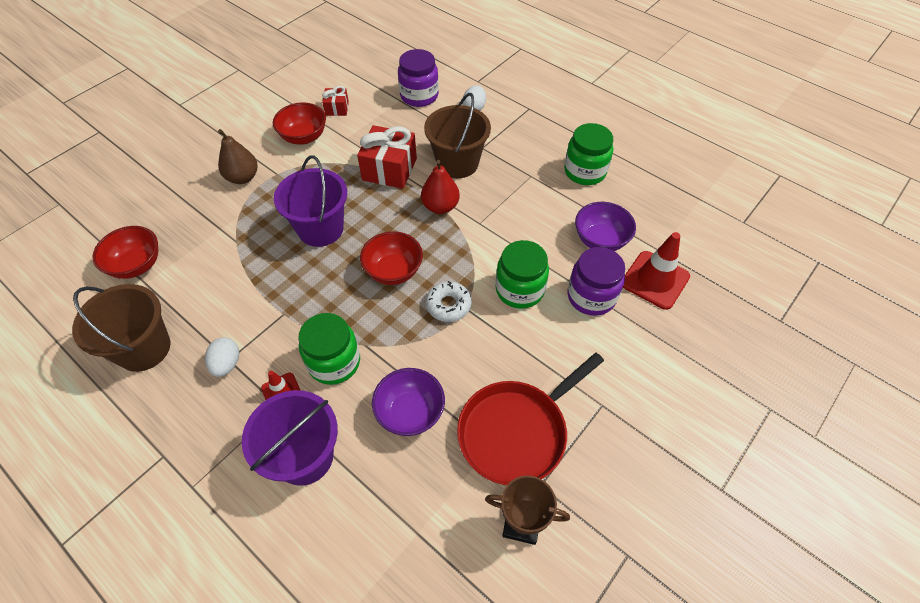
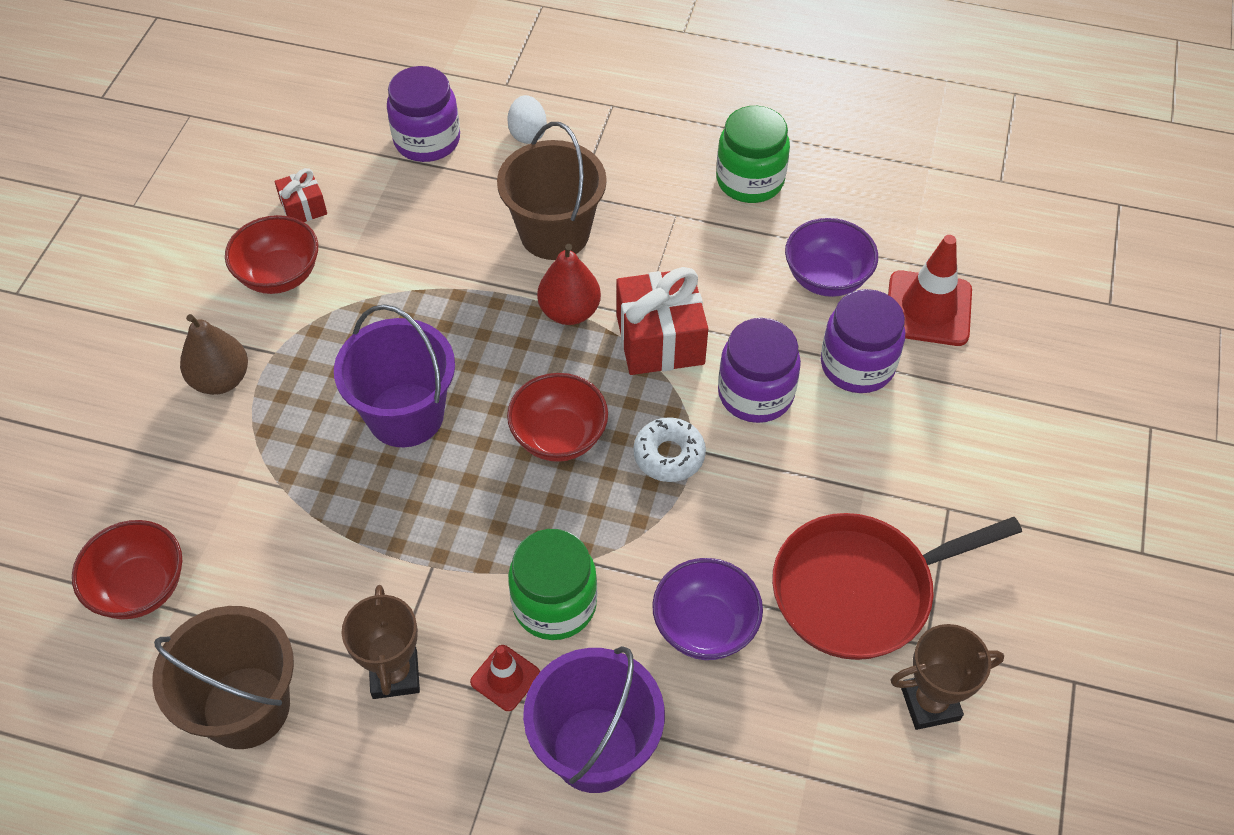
camera: 25 degrees left, 0 degrees up
white egg [205,337,239,377] -> brown trophy [341,585,420,699]
red gift [357,125,417,189] -> red gift moved to [617,267,708,375]
red pan [457,353,604,485] -> red pan turned 45 degrees clockwise [772,513,1022,660]
green jar [496,240,549,309] -> purple jar [718,318,801,423]

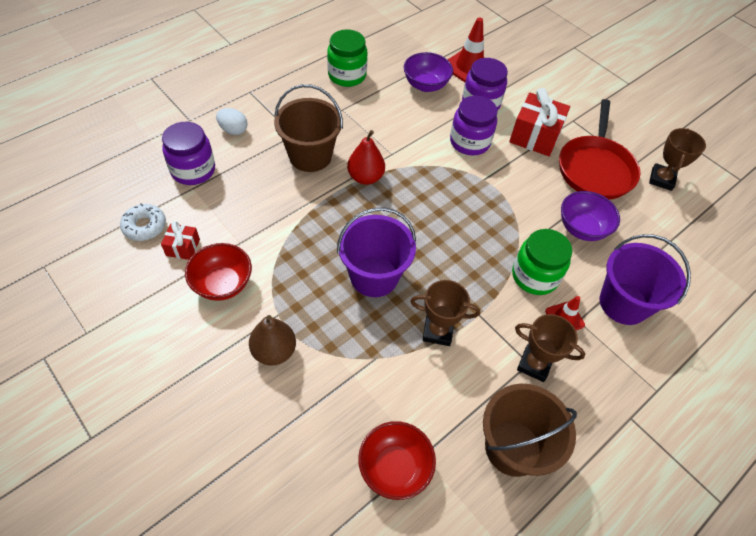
camera: 60 degrees left, 0 degrees up
red bowl [507,373,608,462] -> none
red gift [617,267,708,375] -> red gift moved to [509,88,570,156]
white donut [634,417,706,482] -> white donut moved to [120,203,166,241]
none -> brown trophy [410,280,480,346]

